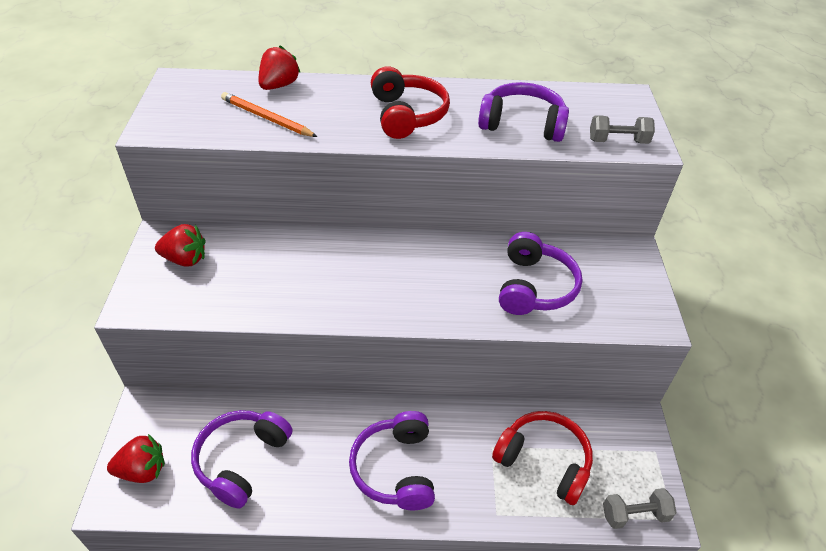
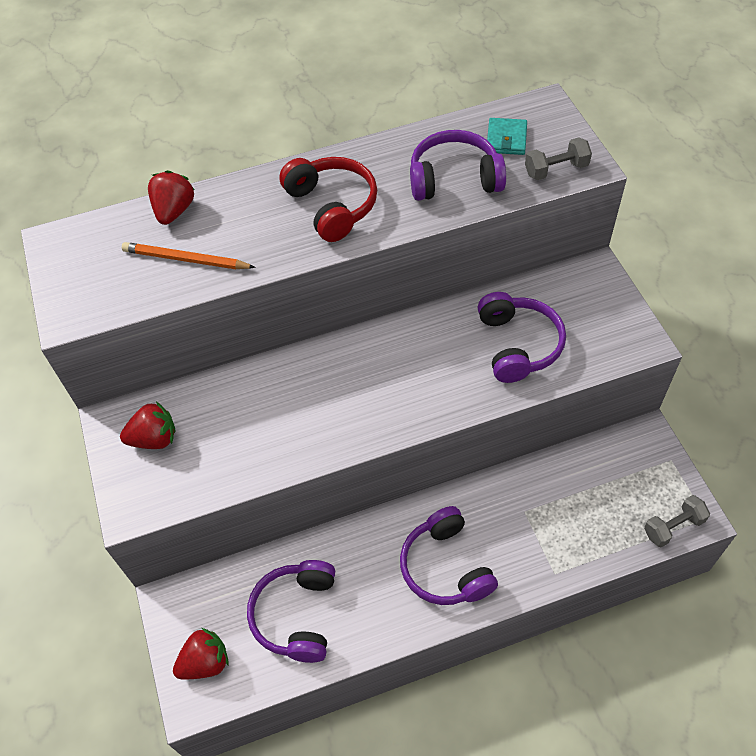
camera: 15 degrees left, 10 degrees up
red headphones [492,411,593,505] -> none
none -> turquoise wallet [487,118,527,155]

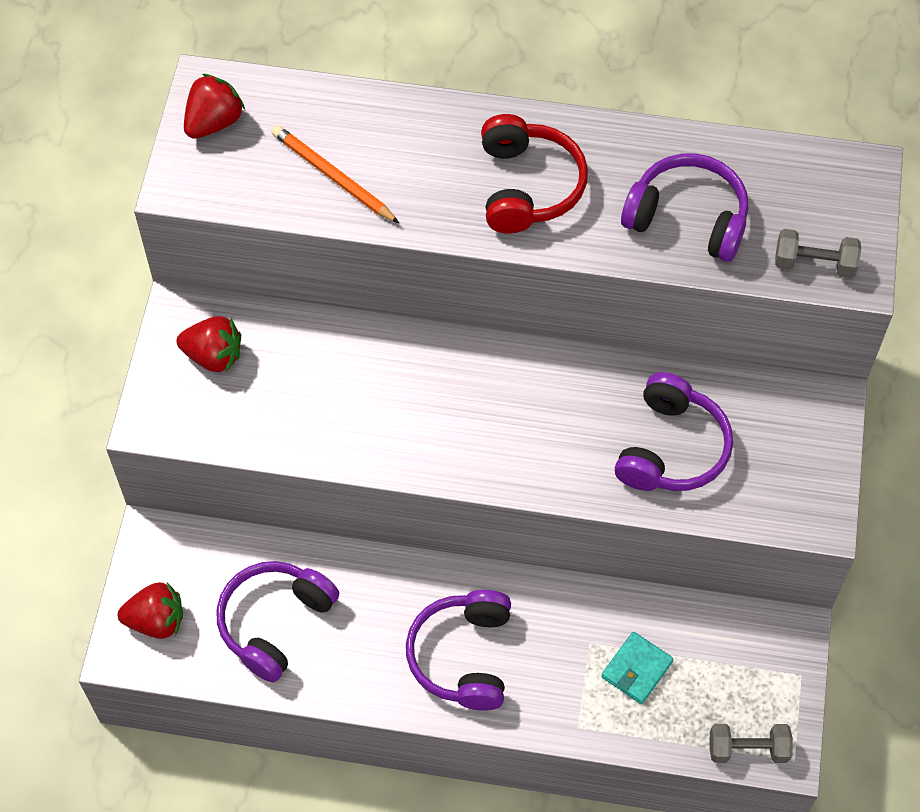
camera: 25 degrees right, 5 degrees up
red strawberry [148,170,194,225] -> red strawberry moved to [184,74,245,139]
turquoise wallet [487,118,527,155] -> turquoise wallet moved to [601,632,673,704]

